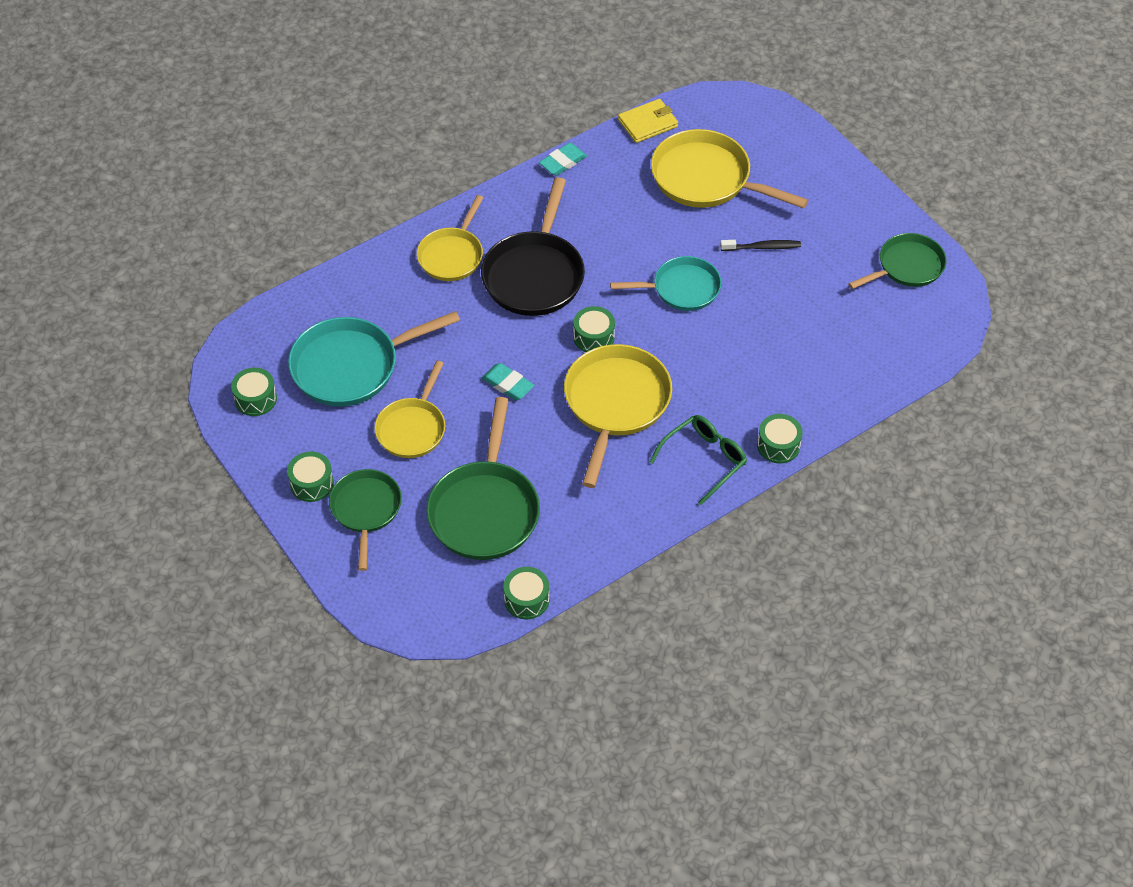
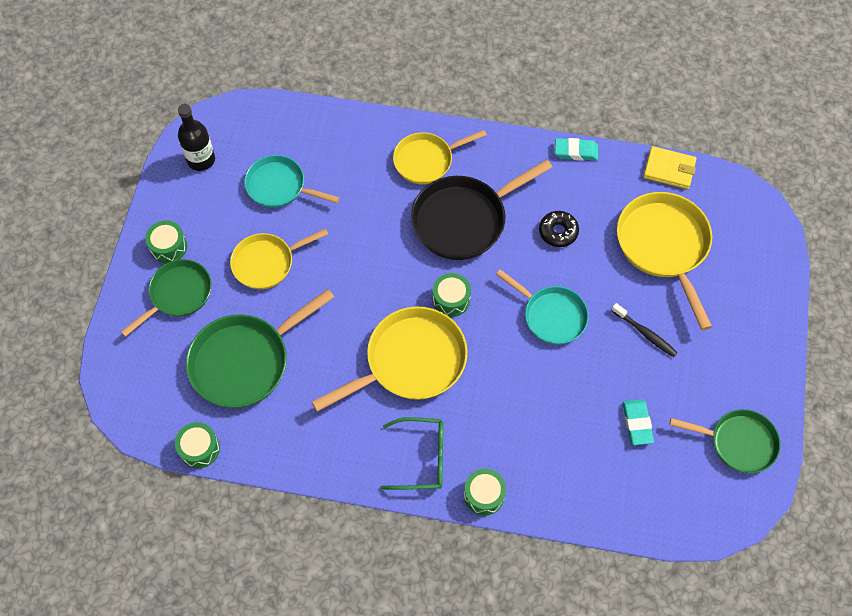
camera: 45 degrees right, 10 degrees up
green drum [231,368,277,416] -> black bottle [178,104,215,171]
turquoise pan [288,311,460,406] -> turquoise pan [244,155,339,208], size x0.65
turquoise eraser [482,363,535,400] -> turquoise eraser moved to [623,399,654,445]
none -> black donut [539,211,579,247]

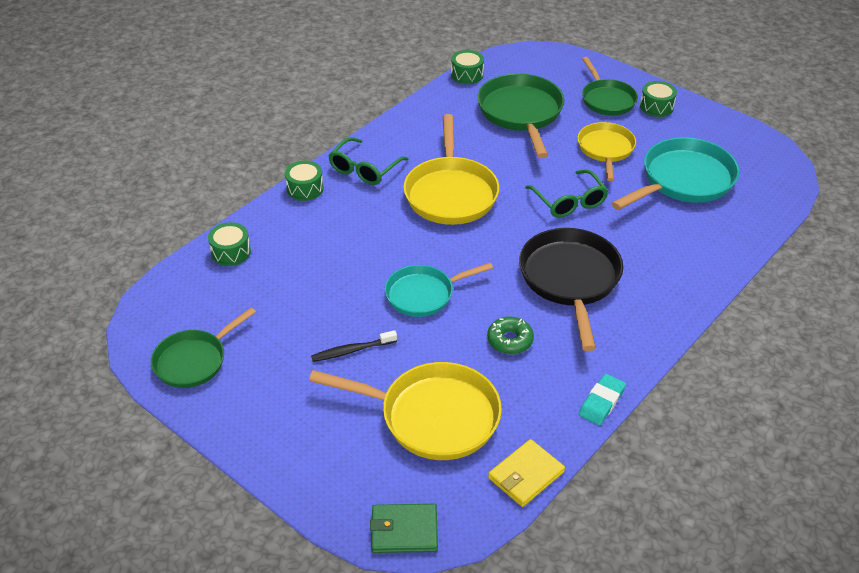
camera: 120 degrees right, 20 degrees down
black bottle [178,104,215,171] -> none
turquoise pan [244,155,339,208] -> turquoise pan [611,137,739,210], size x1.55
yellow pan [393,130,487,184] -> none
green drum [433,273,471,317] -> green drum moved to [208,222,251,266]
black donut [539,211,579,247] -> green donut [487,317,534,354]
turquoise eraser [623,399,654,445] -> none
none -> green wallet [370,504,438,553]
none -> green glasses [525,169,608,218]

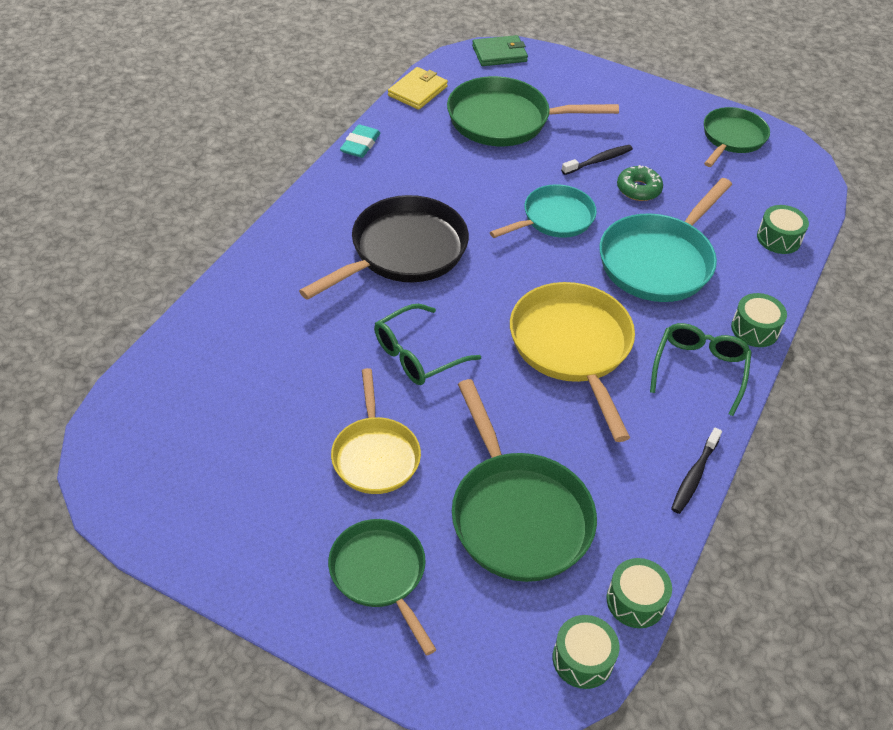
camera: 165 degrees right, 5 degrees up
yellow pan [309,362,502,460] -> green pan [447,76,619,146]
green donut [487,317,534,354] -> green donut moved to [617,165,663,201]
black pan [519,228,623,351] -> black pan turned 120 degrees counterclockwise [299,195,469,300]
green glasses [525,169,608,218] -> green glasses turned 90 degrees counterclockwise [374,304,481,385]
turquoise pan [611,137,739,210] -> turquoise pan moved to [599,178,732,302]
green drum [640,81,677,117] -> green drum moved to [553,615,620,689]
none -> black toothbrush [671,428,722,514]

